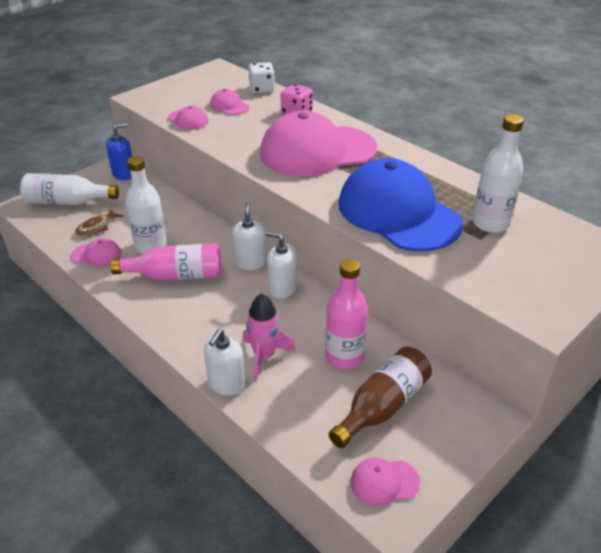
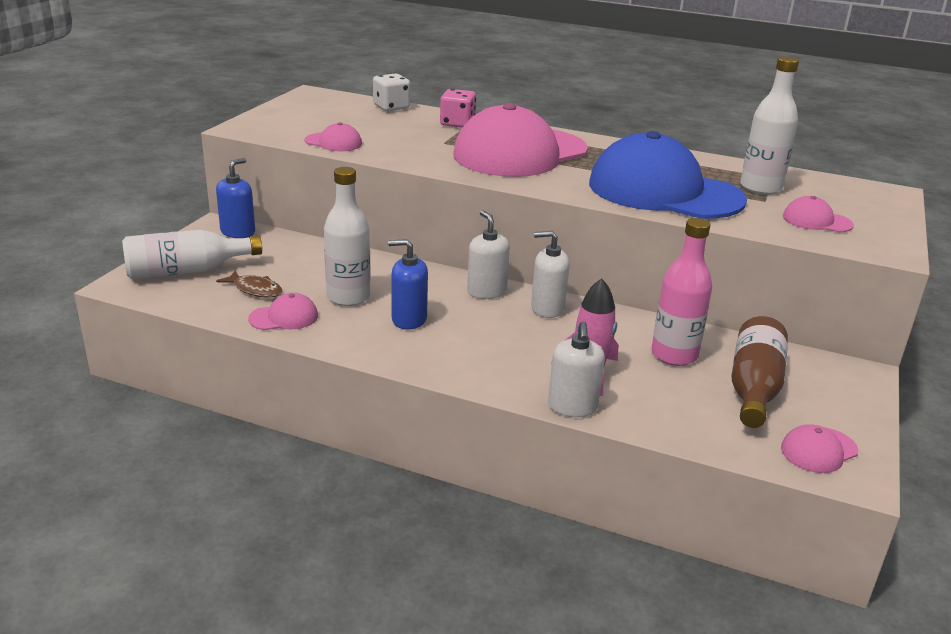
camera: 25 degrees left, 10 degrees down
brown fish [75,209,124,236] -> brown fish turned 75 degrees counterclockwise [216,270,282,298]
pink bottle [110,243,221,281] -> blue soap dispenser [388,239,428,330]
pink cap [210,89,249,115] -> pink cap moved to [783,196,854,232]

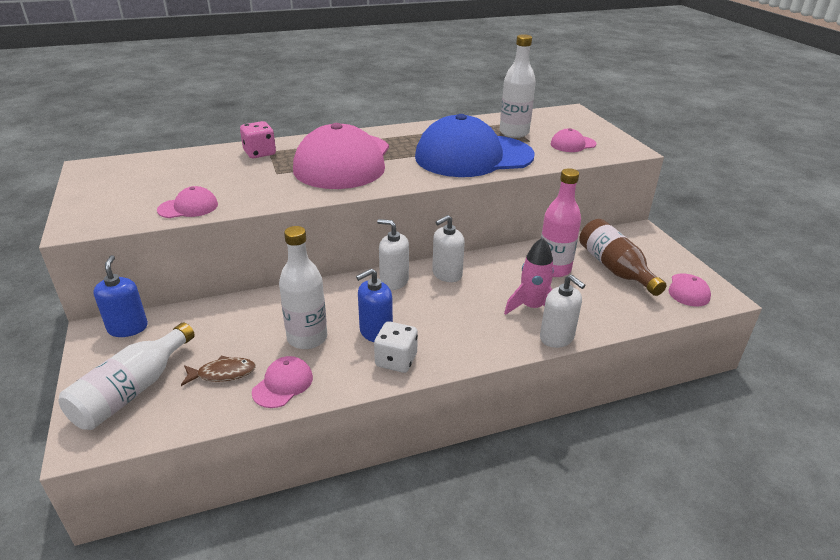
camera: 40 degrees left, 5 degrees up
white dice [373,74,410,111] -> white dice moved to [374,321,418,373]

